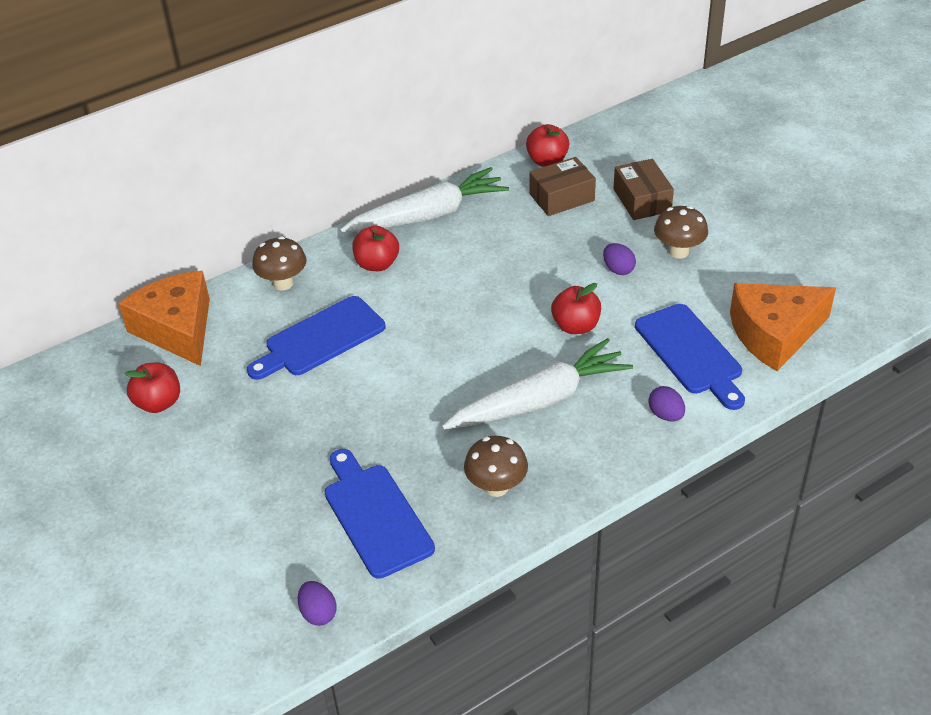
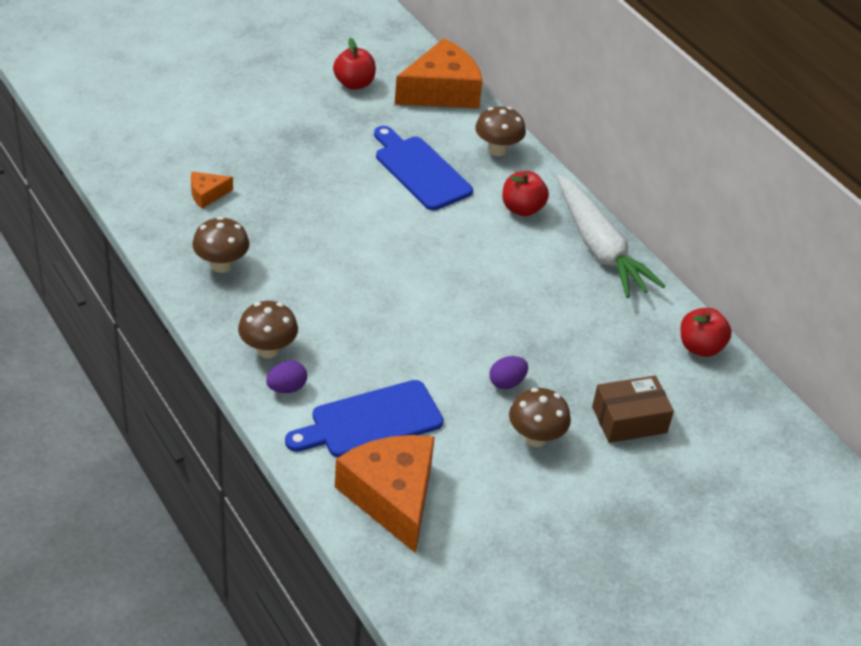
camera: 85 degrees right, 0 degrees up
purple egg [298,581,337,626] -> none
blue cutting board [325,449,435,579] -> orange cheese [191,171,233,208]
white carrot [442,338,633,429] -> none
brown box [529,157,596,216] -> none
red apple [551,283,601,334] -> none
none -> brown mushroom [238,301,298,358]

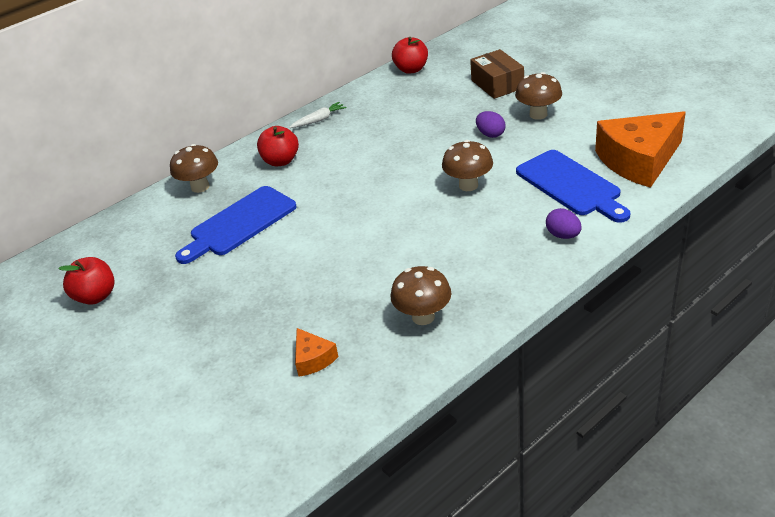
camera: 90 degrees left, 5 degrees down
brown mushroom [238,301,298,358] -> brown mushroom moved to [442,140,493,191]
orange cheese [395,38,483,108] -> none
white carrot [556,174,665,298] -> white carrot [289,102,347,128], size x0.42

